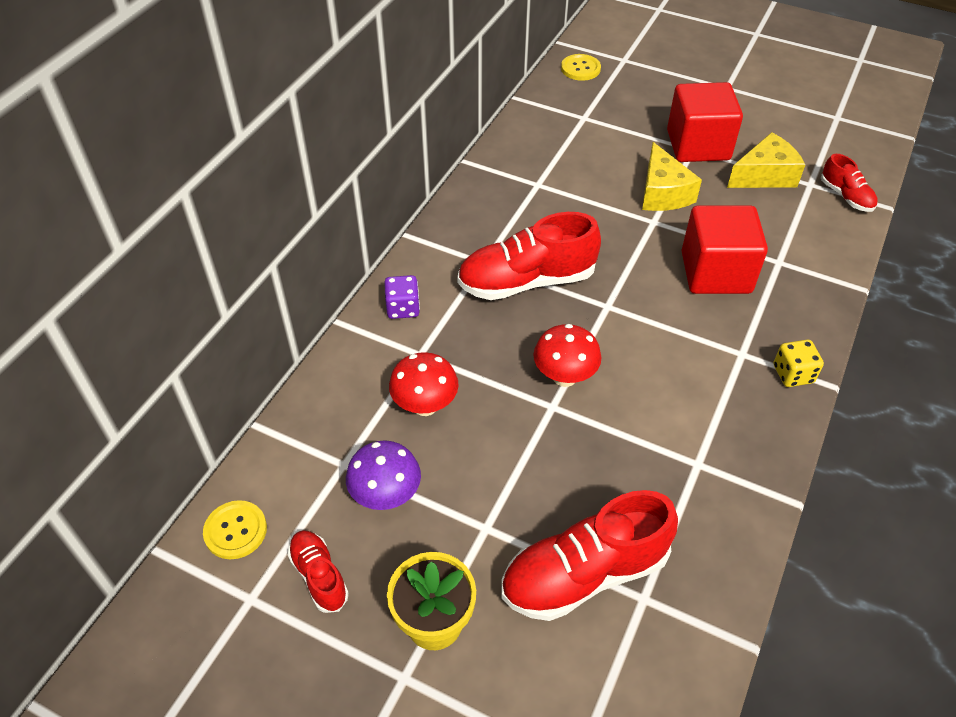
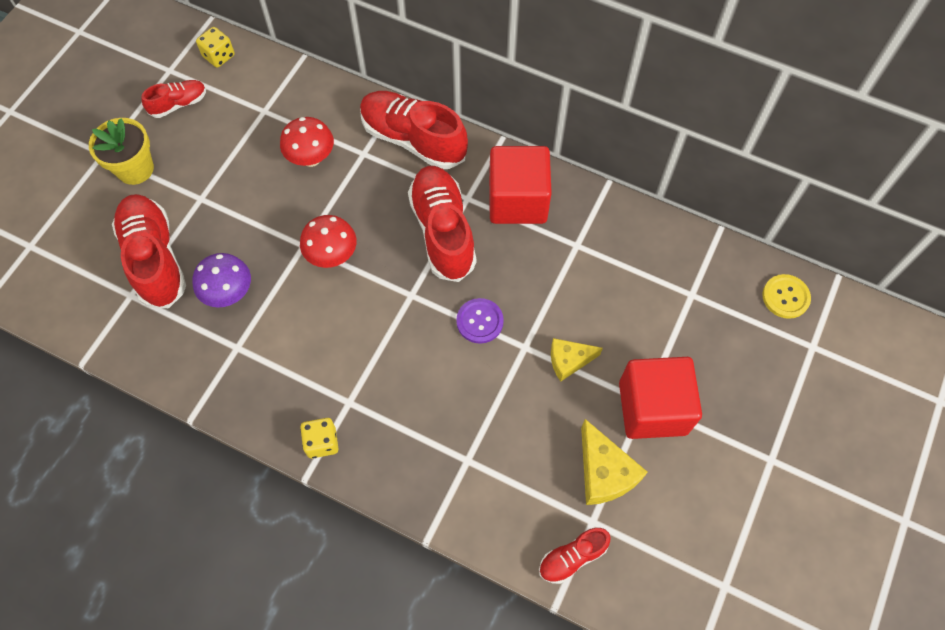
camera: 90 degrees right, 15 degrees up
yellow button [203,500,267,559] -> yellow dice [196,27,235,68]
purple mushroom [346,440,421,510] -> purple mushroom moved to [192,253,251,308]
purple dice [384,275,420,319] -> red shoe [360,91,468,169]
yellow cheese [642,142,702,211] -> yellow cheese [551,338,603,382], size x0.66
red cube [682,206,768,294] -> red cube moved to [489,146,552,224]
none -> purple button [456,298,504,344]

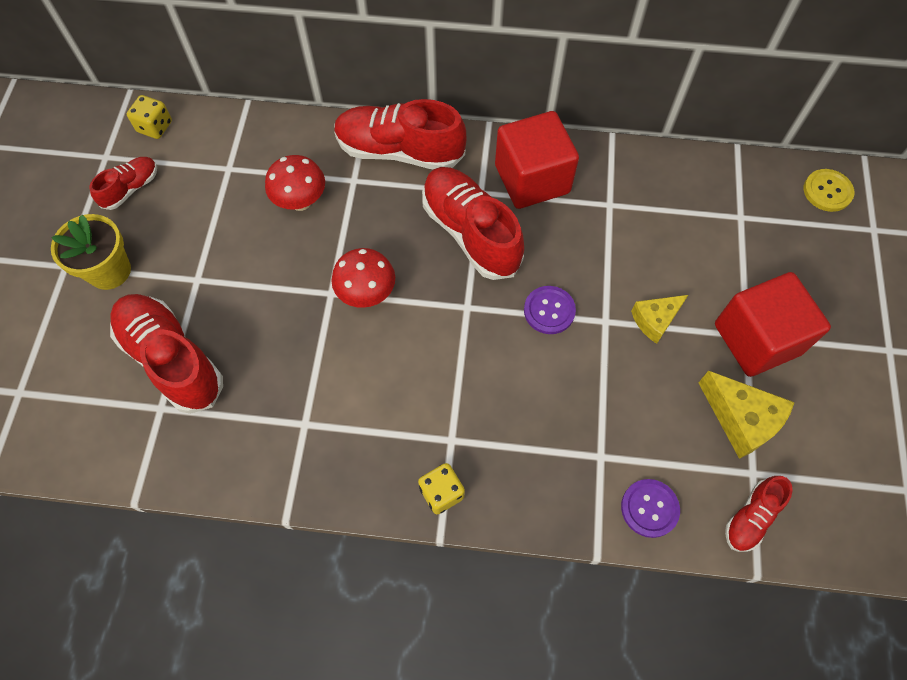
camera: 20 degrees left, 0 degrees up
purple mushroom [192,253,251,308] -> none
none -> purple button [621,479,680,538]

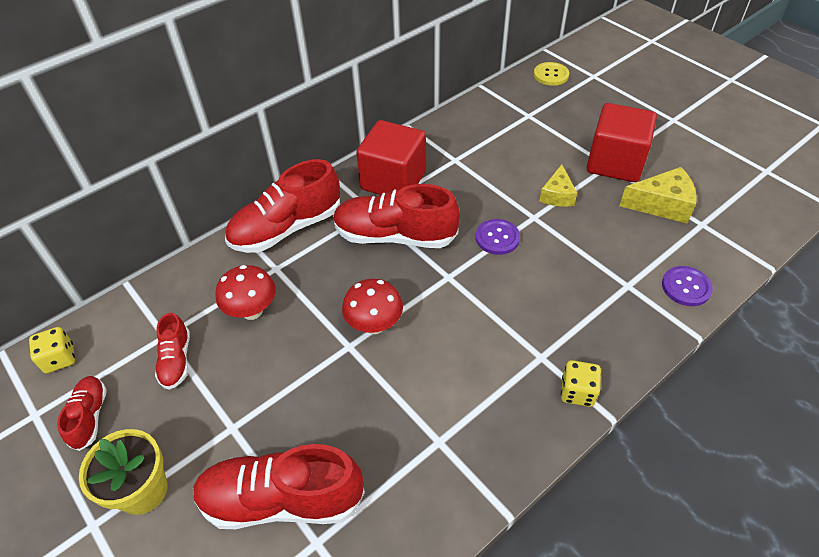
camera: 45 degrees left, 15 degrees down
red shoe [725,476,792,552] -> red shoe moved to [155,313,190,390]

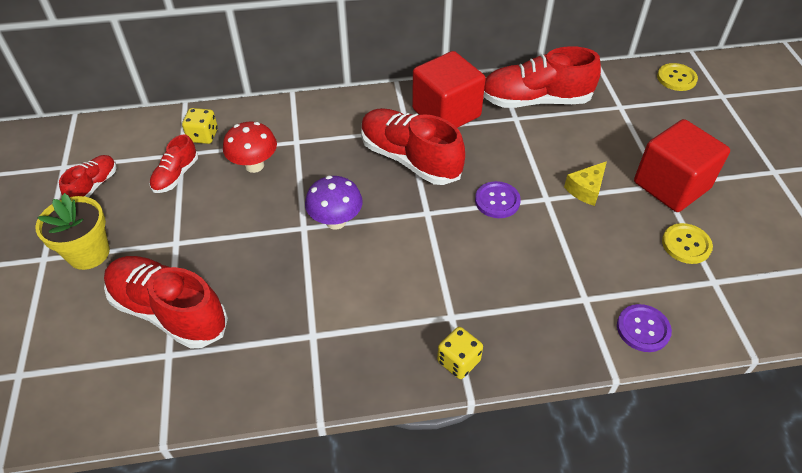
camera: 30 degrees right, 0 degrees up
yellow dice [29,327,75,374] -> yellow dice moved to [182,108,218,144]
red shoe [225,159,340,253] -> red shoe moved to [484,46,601,108]
red mushroom [342,279,403,334] -> purple mushroom [305,176,363,229]
yellow cheese [619,167,697,223] -> yellow button [662,223,713,264]

